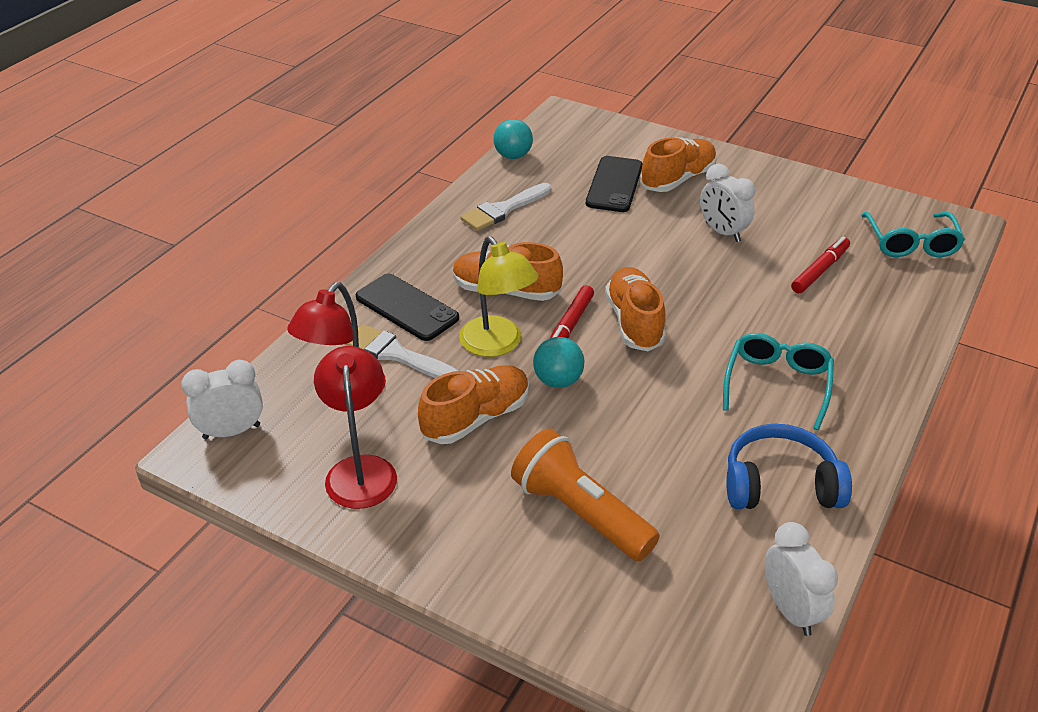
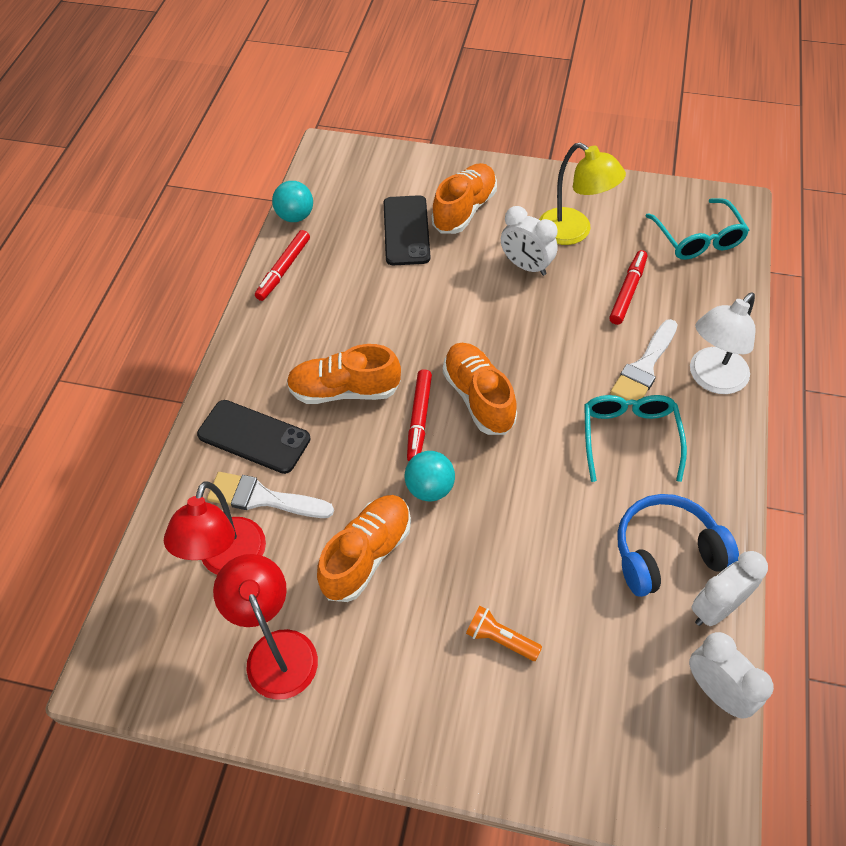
camera: 15 degrees left, 15 degrees up
white clock [181,360,263,439] -> white clock moved to [691,551,768,626]
yellow lamp [459,236,539,357] -> yellow lamp moved to [539,143,626,245]
white brush [460,183,551,231] -> white brush moved to [610,319,678,401]
orange flashlight [511,428,660,561] -> orange flashlight [466,606,542,661], size x0.50
none -> red marker [255,230,310,301]
none -> white lamp [690,292,756,394]

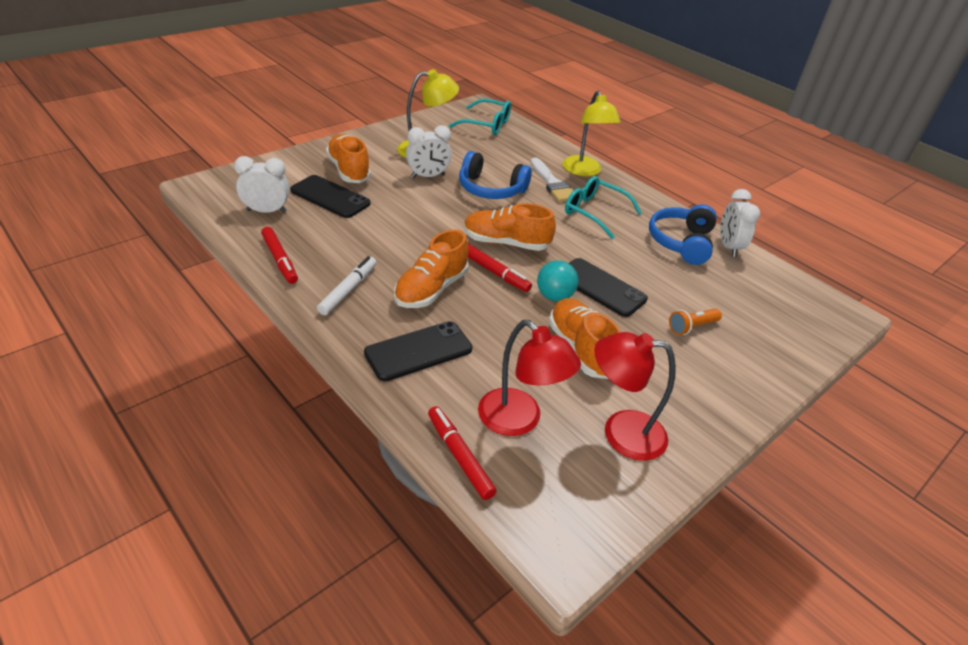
camera: 60 degrees left, 15 degrees down
white brush [207,472,334,518] -> none
turquoise ball [272,181,313,222] -> none
red marker [609,250,647,325] -> red marker moved to [428,406,497,500]
white clock [689,632,774,719] -> white clock moved to [234,156,290,213]
white lamp [690,292,756,394] -> yellow lamp [562,91,621,176]
none -> white marker [317,256,376,315]
none -> blue headphones [459,151,532,199]
none -> black phone [569,258,648,317]

